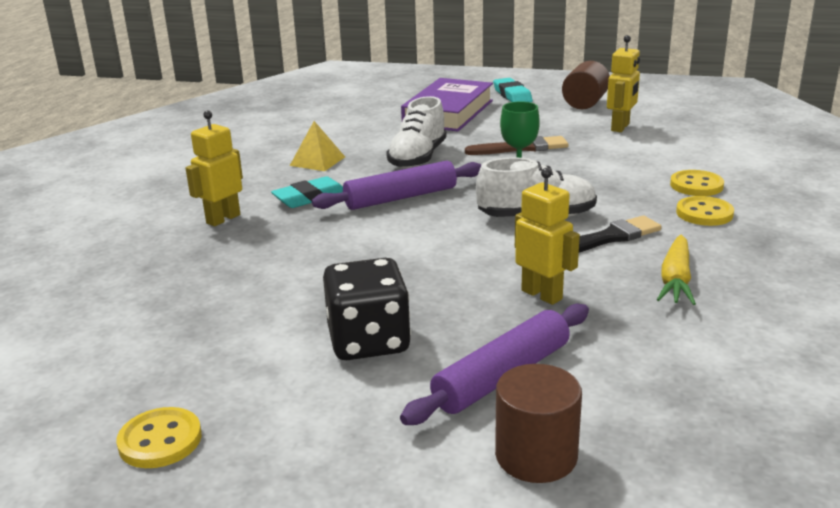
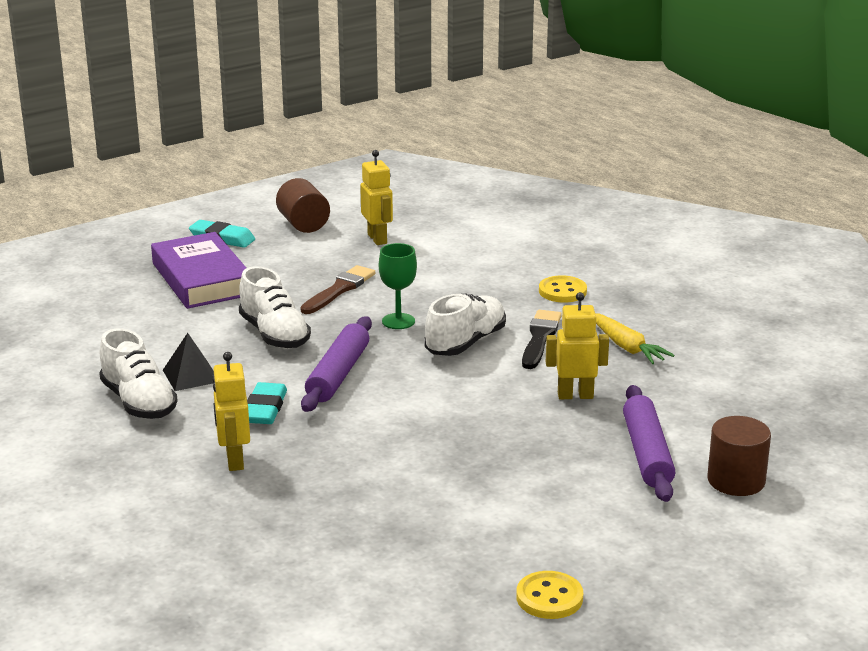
camera: 50 degrees left, 0 degrees up
yellow pyramid [290,121,345,171] -> black pyramid [163,333,214,391]
black dice [323,258,411,360] -> none
yellow button [670,170,724,196] -> none
none -> white shoe [99,328,178,419]

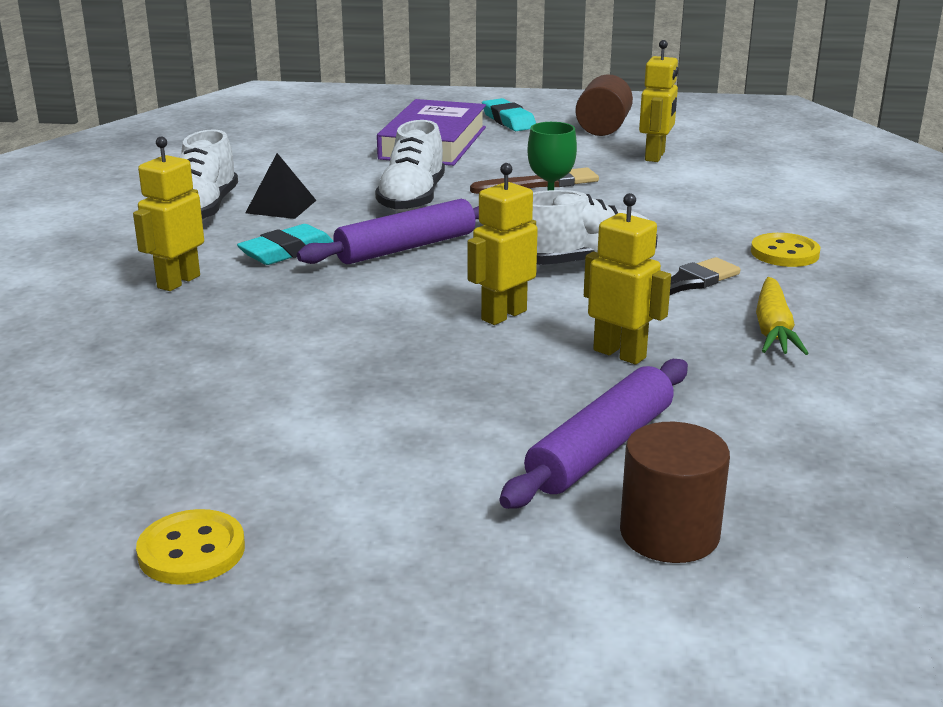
camera: 40 degrees right, 0 degrees up
none -> yellow robot [468,163,538,325]

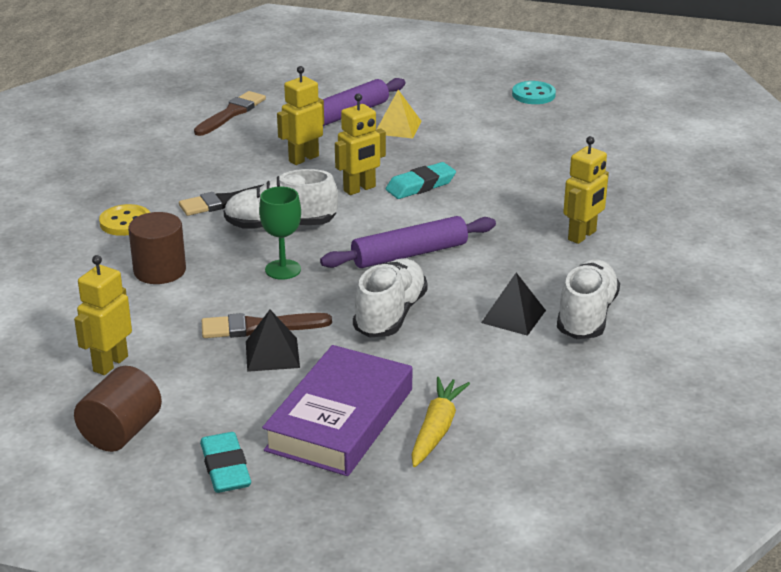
camera: 170 degrees left, 5 degrees up
yellow button [136,509,245,585] -> turquoise button [512,81,556,104]
turquoise eraser [237,224,334,265] -> turquoise eraser moved to [386,162,456,199]
yellow robot [584,193,671,364] -> yellow robot turned 90 degrees clockwise [277,66,324,165]
brown cylinder [620,422,730,563] -> brown cylinder moved to [128,212,186,284]
yellow carrot [756,277,809,355] -> yellow carrot moved to [411,377,470,467]
none -> brown brush [194,91,266,136]
none -> black pyramid [246,310,300,372]
none -> yellow pyramid [377,90,422,138]

